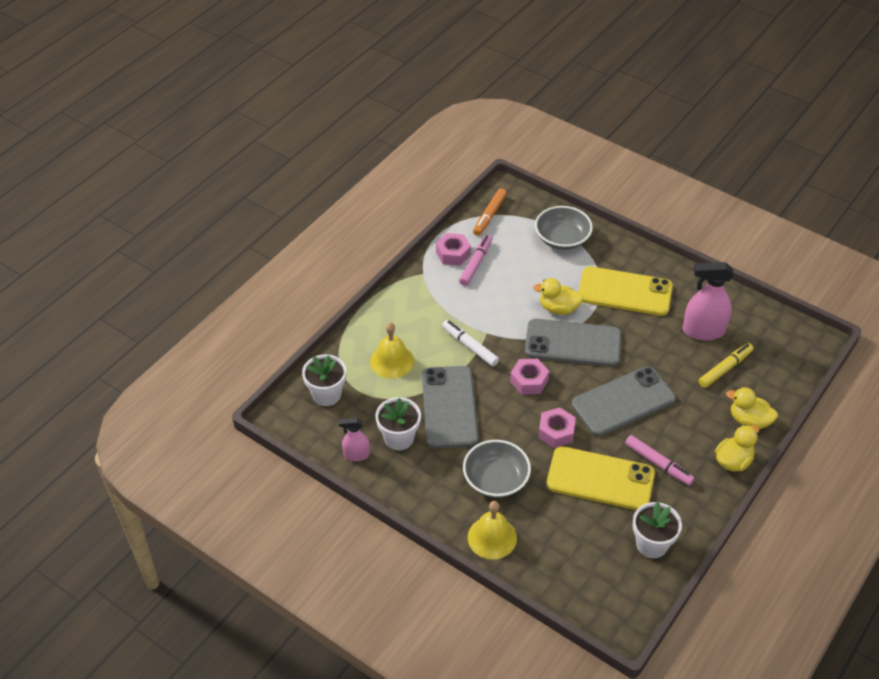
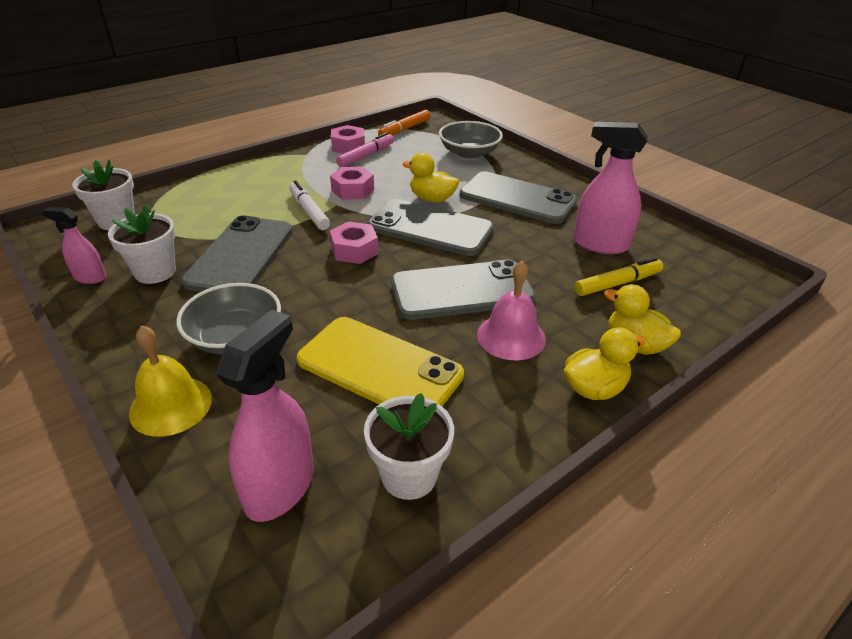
camera: 15 degrees right, 10 degrees down
yellow bell [370,323,414,379] -> none
pink nut [538,407,576,448] -> pink nut moved to [330,166,374,200]
yellow phone [578,266,673,316] -> grey phone [460,171,577,224]
pink marker [625,435,695,486] -> none
none -> pink spray bottle [216,310,314,522]
none -> pink bell [477,261,546,360]

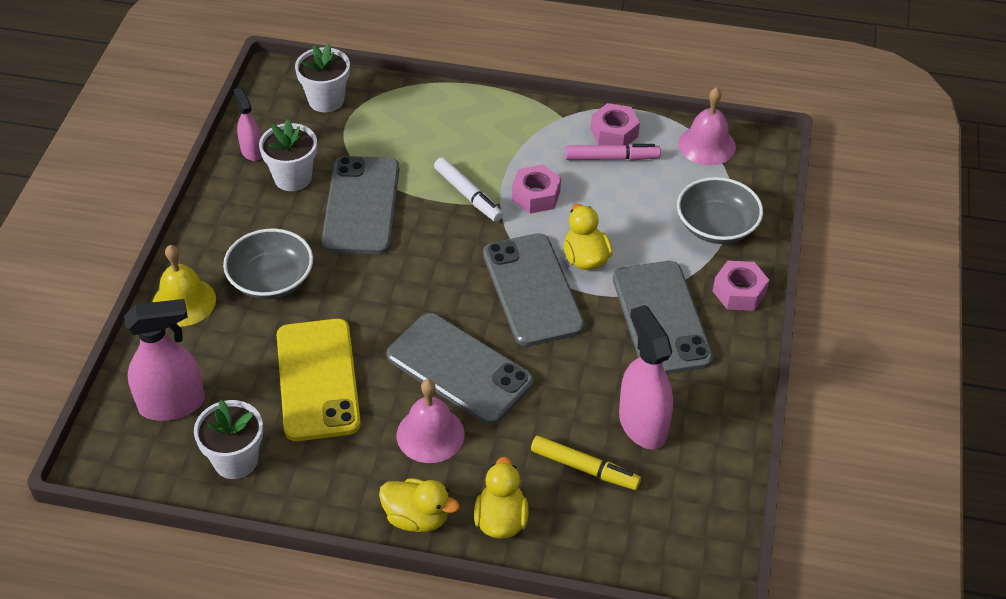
camera: 50 degrees right, 10 degrees up
grey phone [181,215,292,292] -> grey phone turned 60 degrees counterclockwise [322,156,400,254]
white marker [289,180,330,230] -> white marker turned 120 degrees clockwise [434,157,503,222]
pink nut [330,221,378,264] -> pink nut moved to [713,261,769,311]
orange marker [378,110,431,135] -> pink bell [679,87,736,165]

